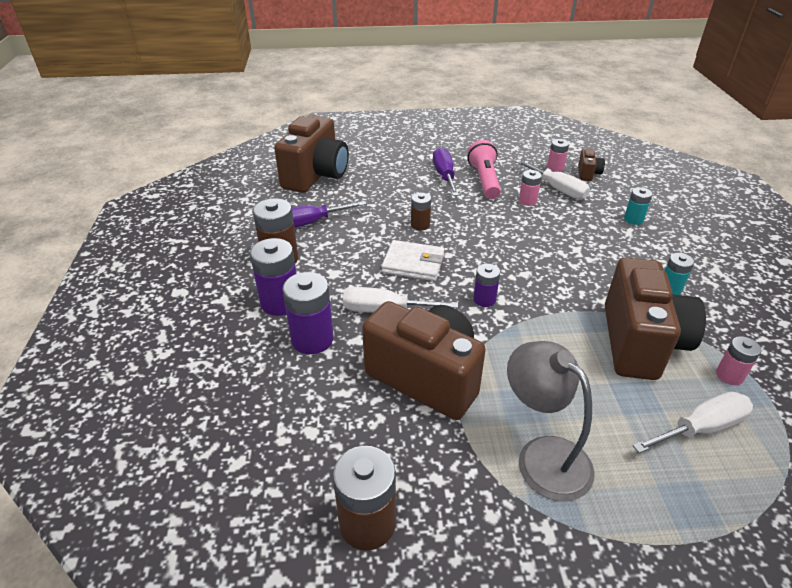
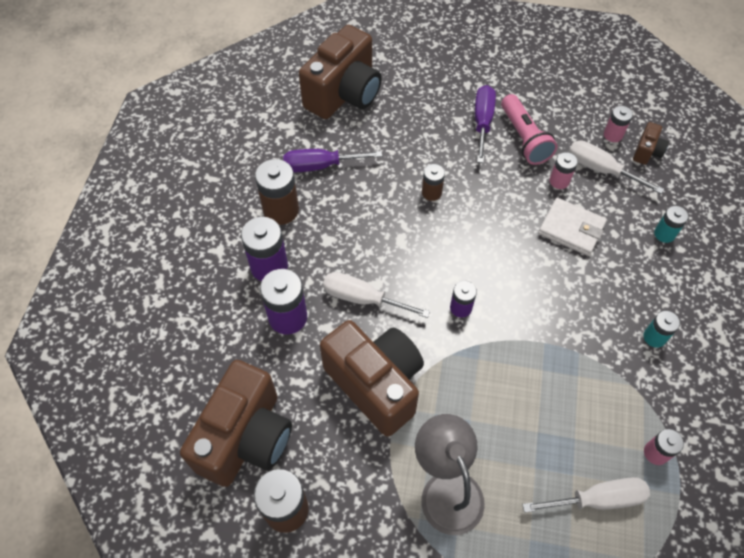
camera: 15 degrees right, 20 degrees up
white wallet [381,240,445,281] -> white wallet moved to [538,198,607,256]
pink flashlight [467,140,501,199] -> pink flashlight turned 150 degrees clockwise [501,94,558,165]
white screwdriver [515,159,590,199] -> white screwdriver turned 150 degrees clockwise [568,140,664,194]
brown camera [605,258,706,380] -> brown camera moved to [180,360,292,487]

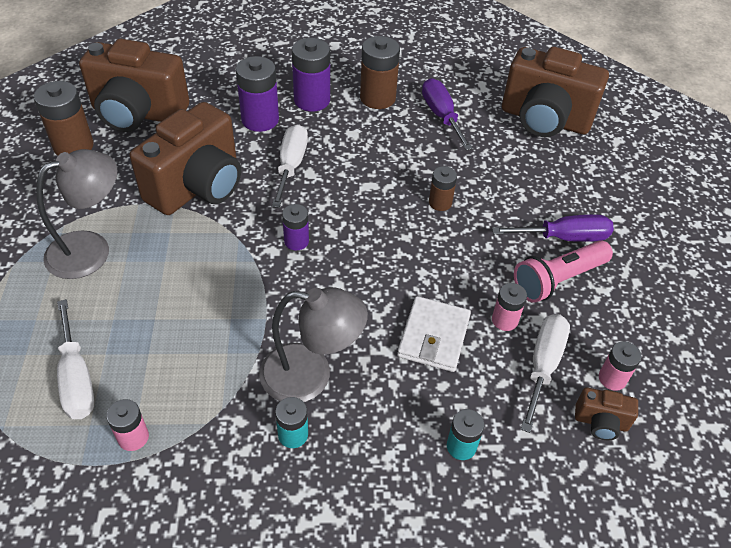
camera: 75 degrees right, 10 degrees down
none -> grey lamp [259,287,368,402]

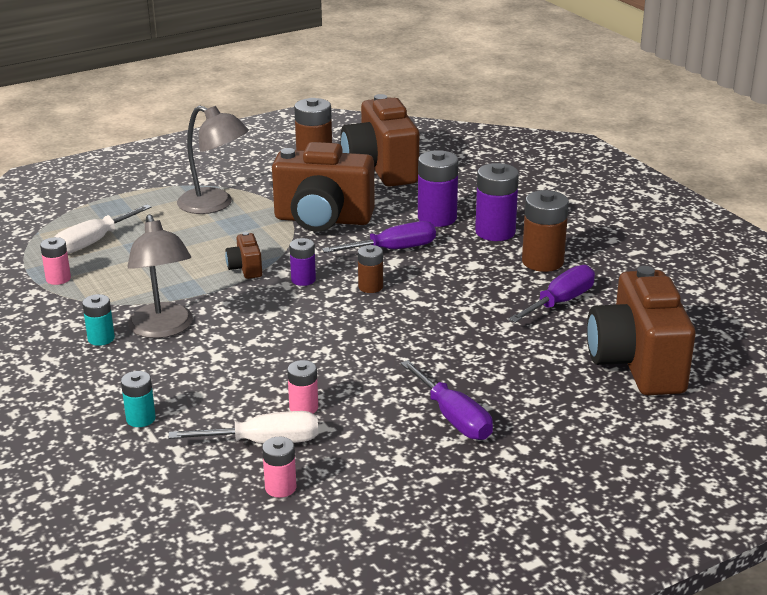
camera: 65 degrees right, 20 degrees down
white screwdriver [272,124,308,208] -> purple screwdriver [322,221,436,253]
white wallet [397,296,471,372] -> none
brown battery [429,166,457,211] -> brown battery moved to [358,245,383,293]
pink flashlight [514,240,613,303] -> none
brown camera [575,387,638,440] -> brown camera moved to [225,232,262,279]

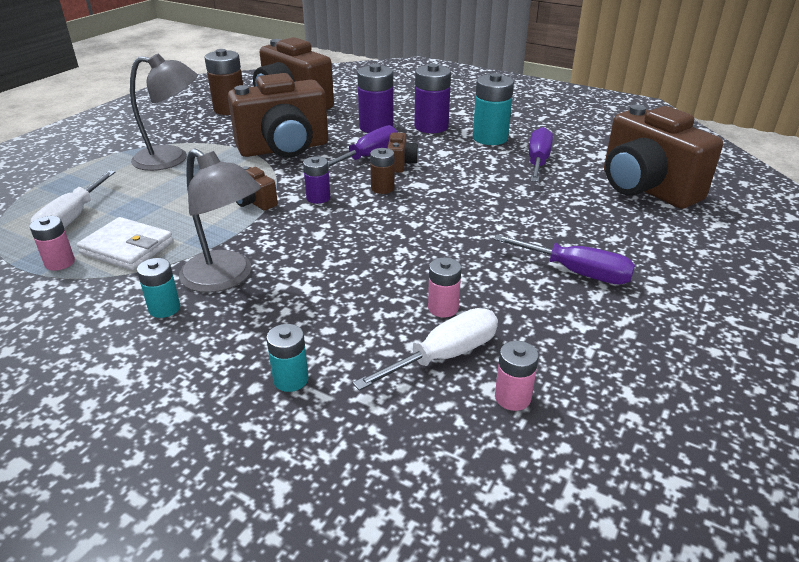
camera: 30 degrees left, 5 degrees up
brown battery [522,190,569,272] -> turquoise battery [473,73,514,145]
none -> white wallet [77,217,173,270]
none -> brown camera [388,132,419,173]

